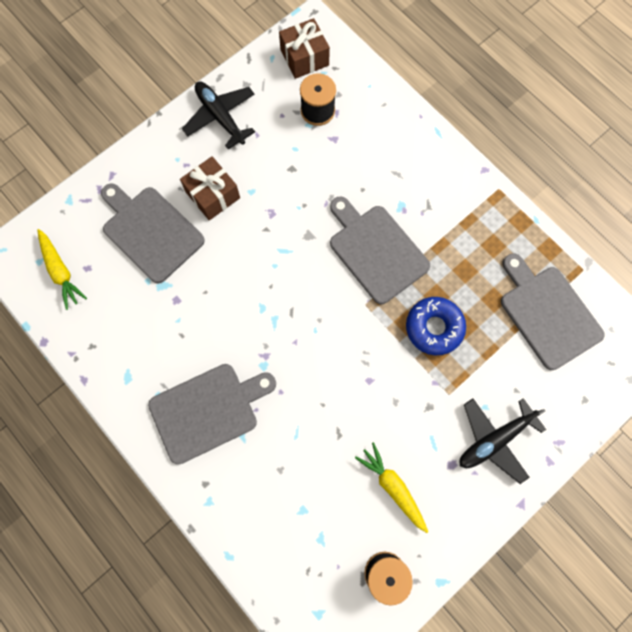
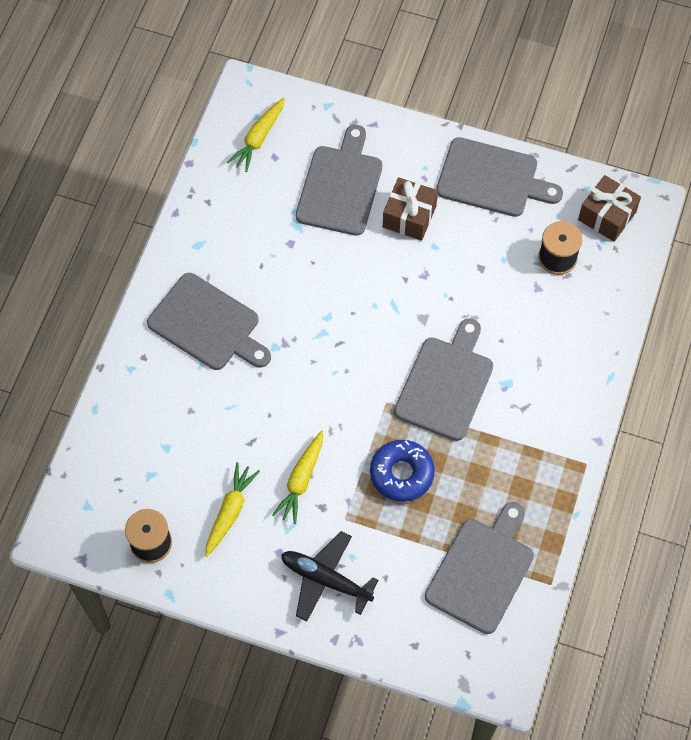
camera: 60 degrees right, 10 degrees down
black plane [182,81,255,149] -> grey cutting board [437,137,563,217]
none -> yellow carrot [272,431,323,524]

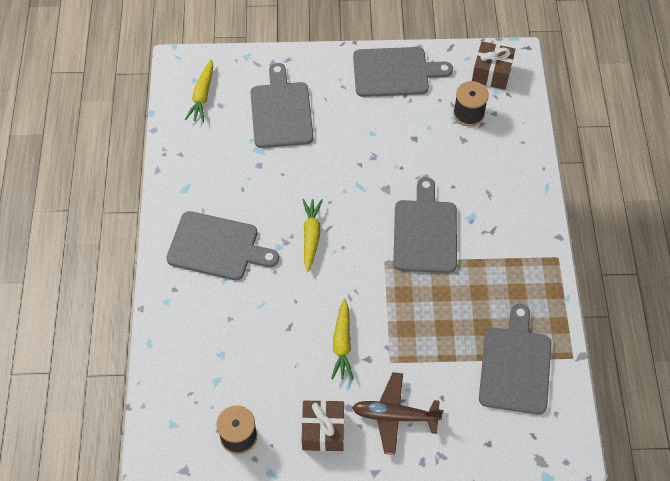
camera: 20 degrees left, 5 degrees down
yellow carrot [205,462,260,557] -> yellow carrot moved to [302,199,323,272]
black plane [281,531,379,622] -> brown plane [352,372,443,455]
blue donut [370,440,435,502] -> none
brown gift [383,177,438,241] -> brown gift moved to [302,400,344,451]

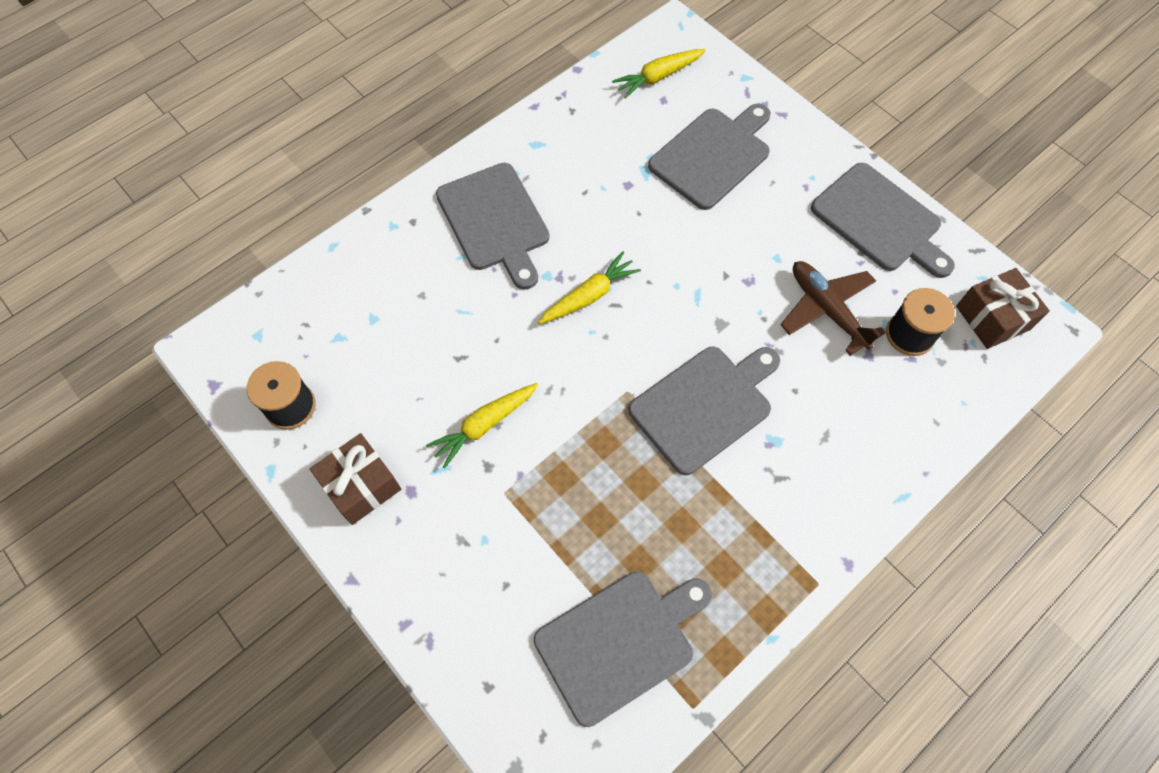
camera: 50 degrees right, 5 degrees up
brown plane [352,372,443,455] -> brown plane moved to [781,261,886,356]

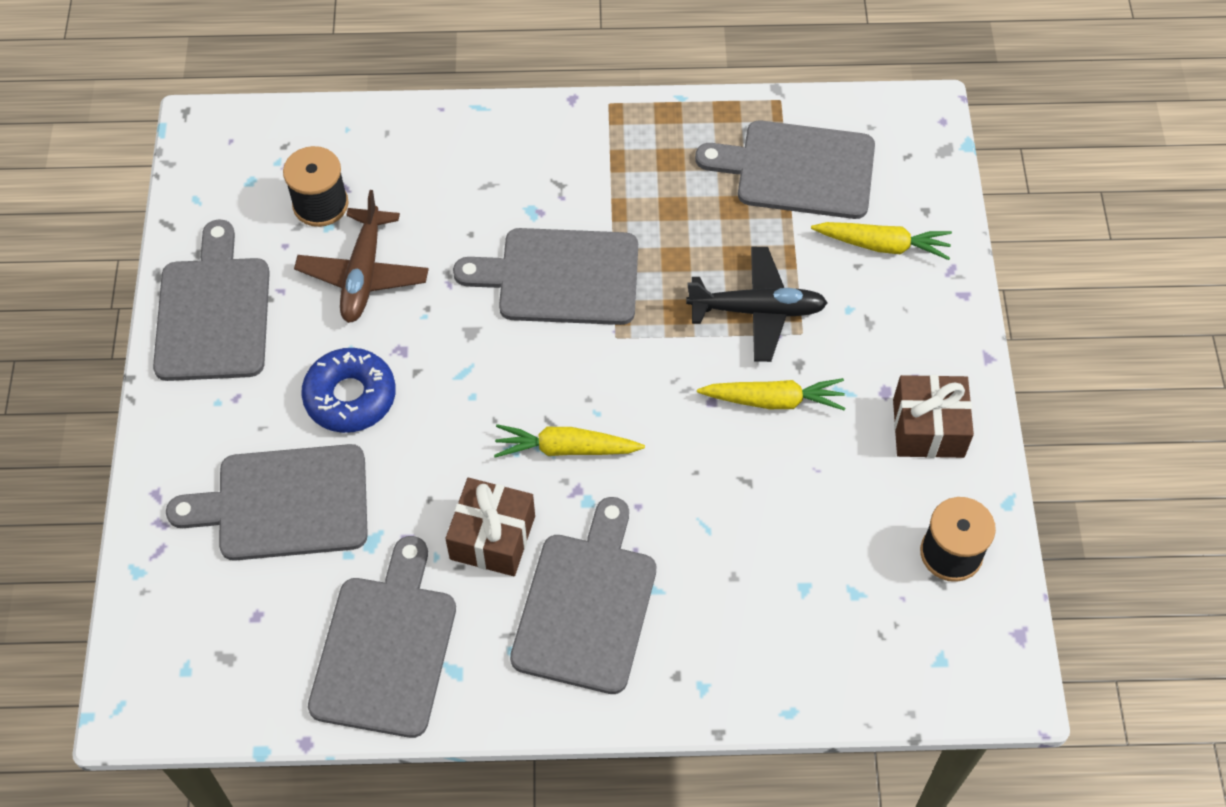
camera: 140 degrees left, 5 degrees down
yellow carrot [612,49,706,98] -> yellow carrot moved to [811,222,952,260]
brown gift [956,268,1050,349] -> brown gift moved to [445,478,535,576]
none -> blue donut [301,348,396,433]
none -> grey cutting board [308,536,456,738]
none -> black plane [686,247,828,362]

